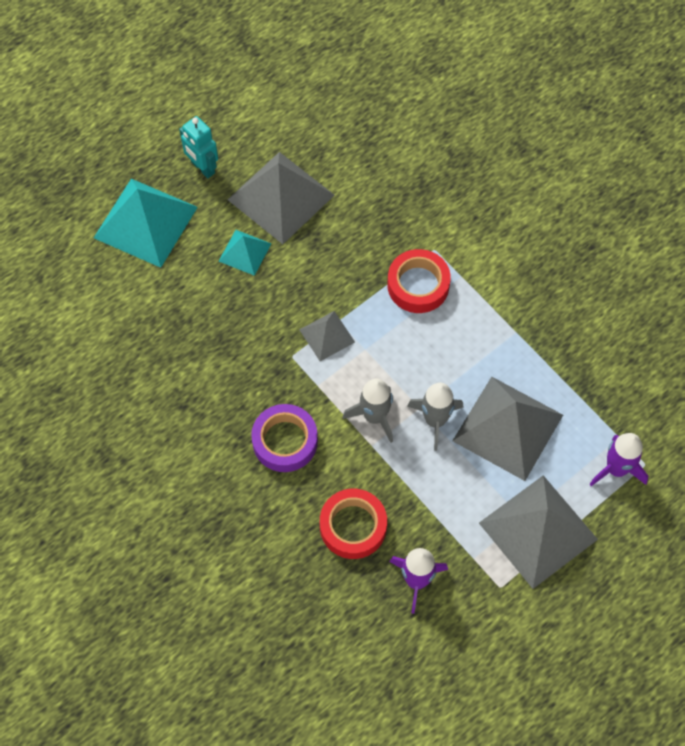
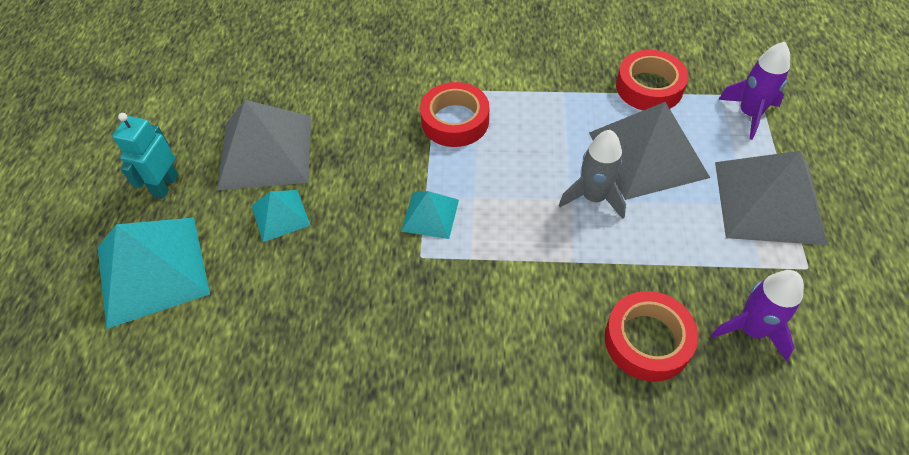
camera: 45 degrees left, 10 degrees down
turquoise robot [179,116,218,178] -> turquoise robot turned 105 degrees clockwise [112,113,179,199]
purple tape [251,404,318,472] -> none
grey pyramid [299,311,355,361] -> turquoise pyramid [401,191,459,239]
grey rocket [343,379,393,443] -> none
none -> red tape [616,50,688,110]

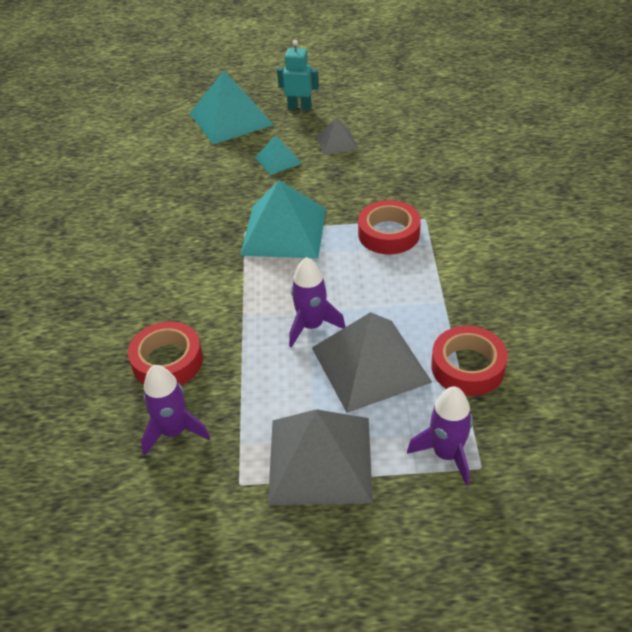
camera: 85 degrees right, 10 degrees down
grey pyramid [217,100,311,191] -> grey pyramid [317,118,358,155], size x0.51
turquoise pyramid [401,191,459,239] -> turquoise pyramid [240,180,326,259], size x1.95
grey rocket [559,130,626,219] -> purple rocket [289,257,346,347]

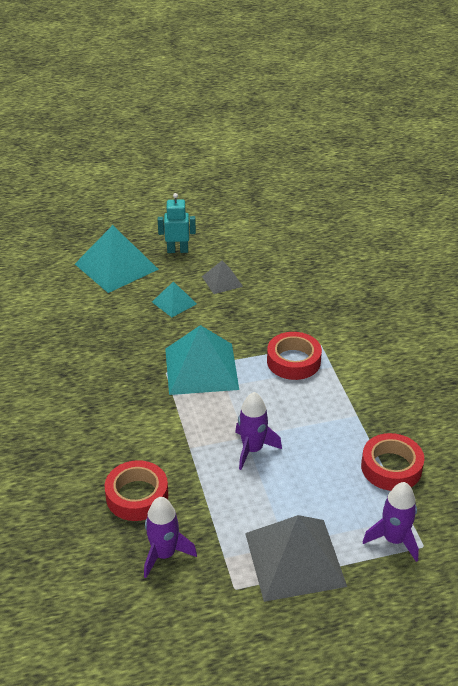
camera: 15 degrees left, 5 degrees down
grey pyramid [312,312,432,413] -> none

